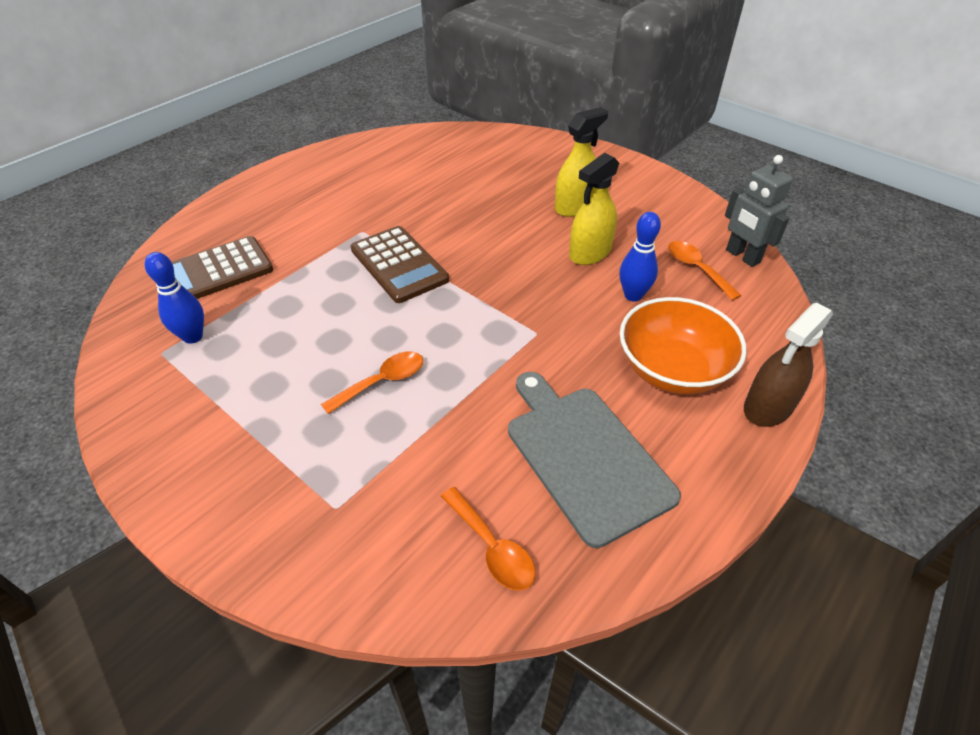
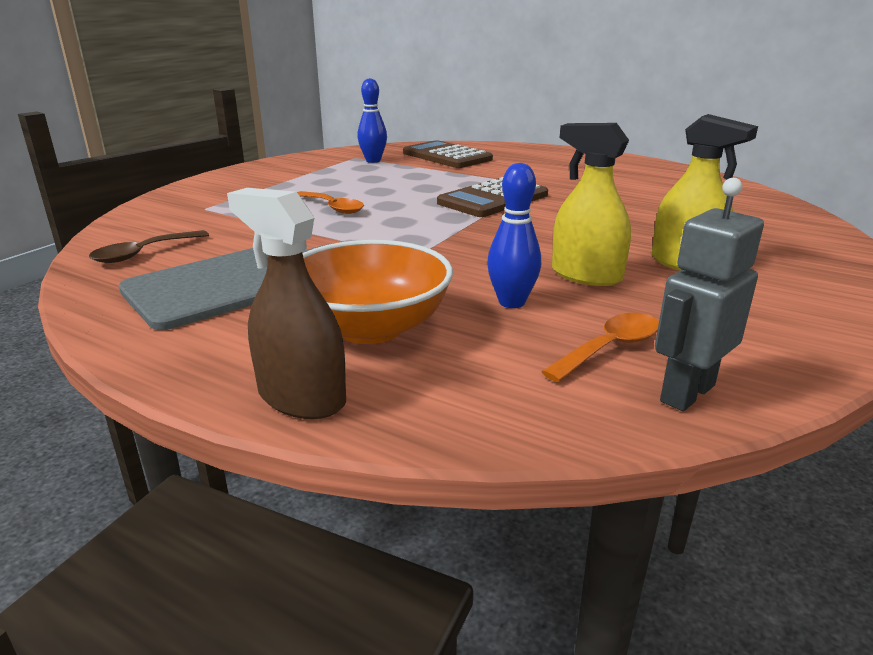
camera: 80 degrees right, 20 degrees down
orange spoon [441,487,536,590] -> brown spoon [89,230,209,263]

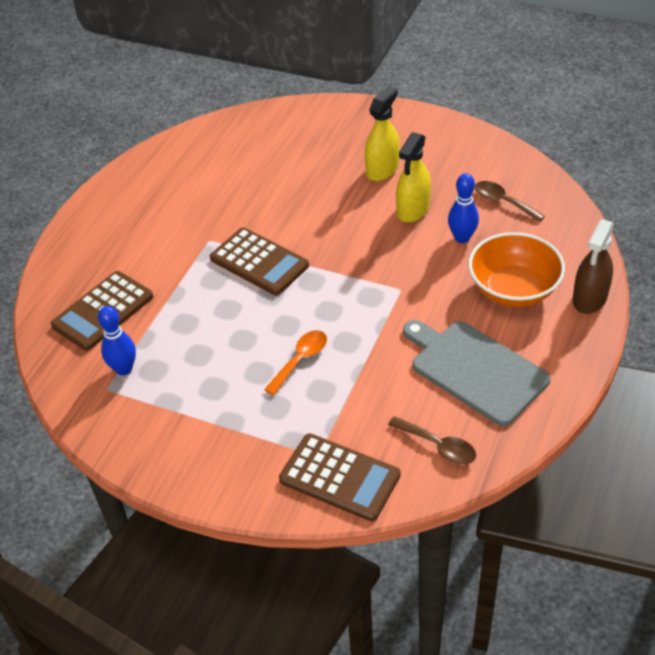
camera: 95 degrees left, 20 degrees up
orange spoon [541,313,659,382] -> brown spoon [475,181,545,222]
grey robot [655,178,764,411] -> none
none -> brown calculator [279,433,401,521]

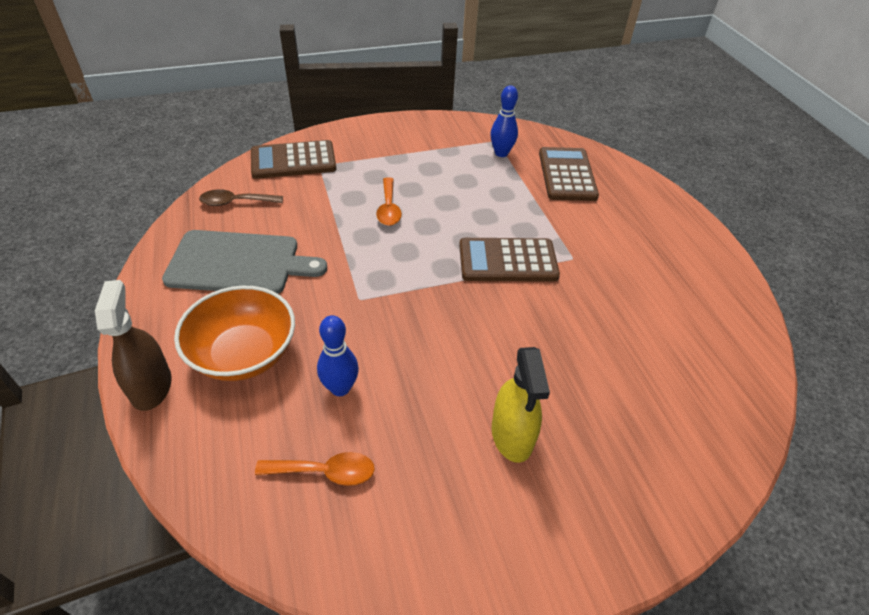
camera: 135 degrees right, 0 degrees up
yellow spray bottle [396,132,431,223] -> none
brown spoon [475,181,545,222] -> orange spoon [255,452,375,486]

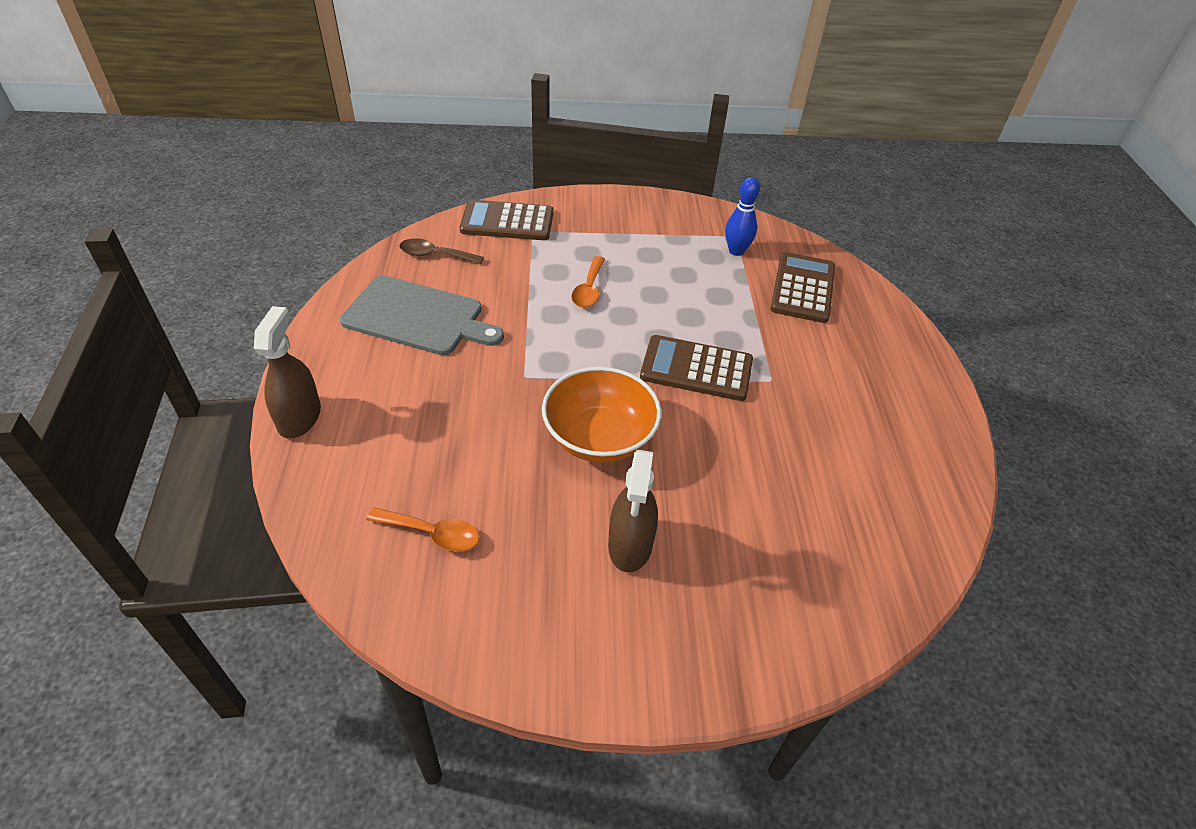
camera: 15 degrees right, 0 degrees up
orange bowl [174,286,295,381] -> orange bowl moved to [542,367,661,463]
blue bowling pin [317,315,359,396] -> none
yellow spray bottle [492,347,550,463] -> brown spray bottle [608,450,658,572]

